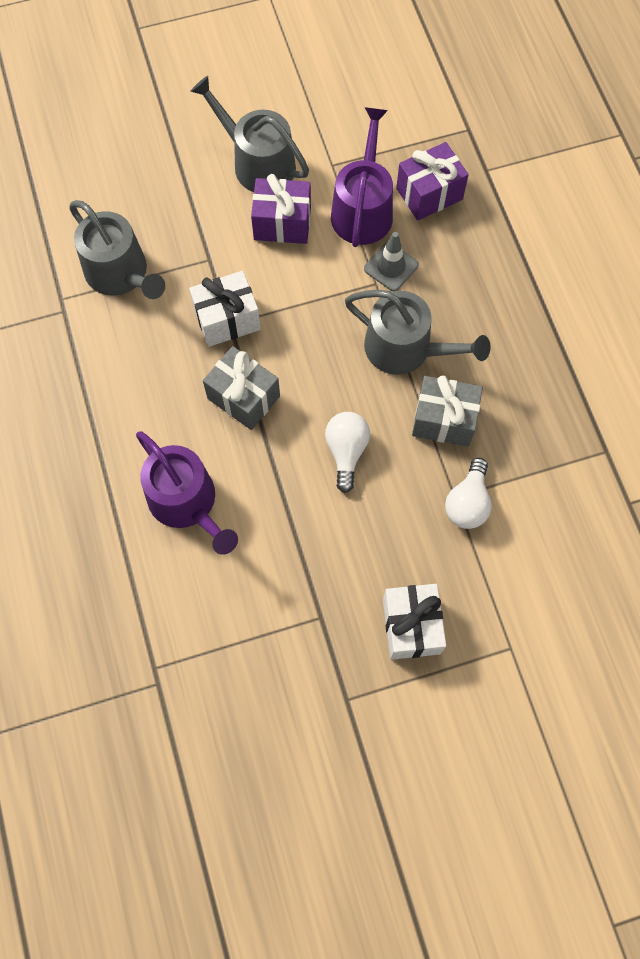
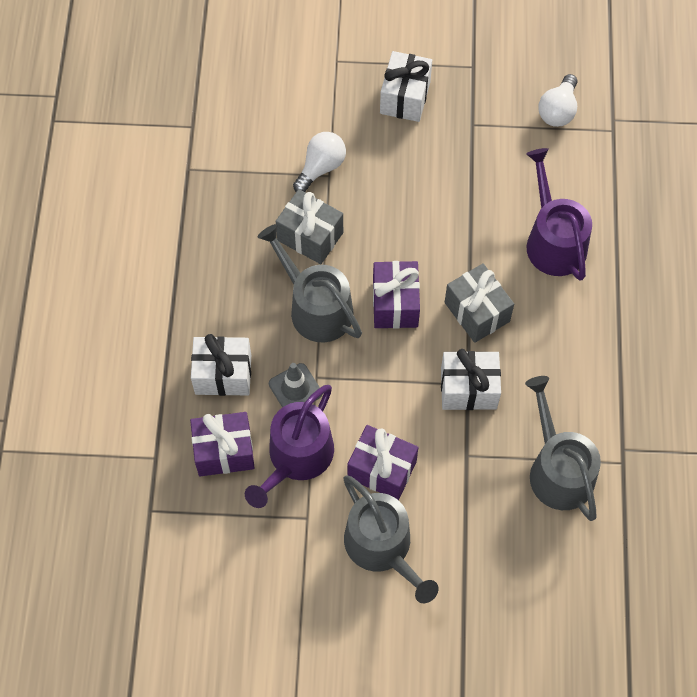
camera: 160 degrees left, 5 degrees down
white light bulb [325,412,370,493] -> white light bulb moved to [538,74,577,127]
none -> white gift [191,334,251,396]
none -> purple gift [373,261,420,329]

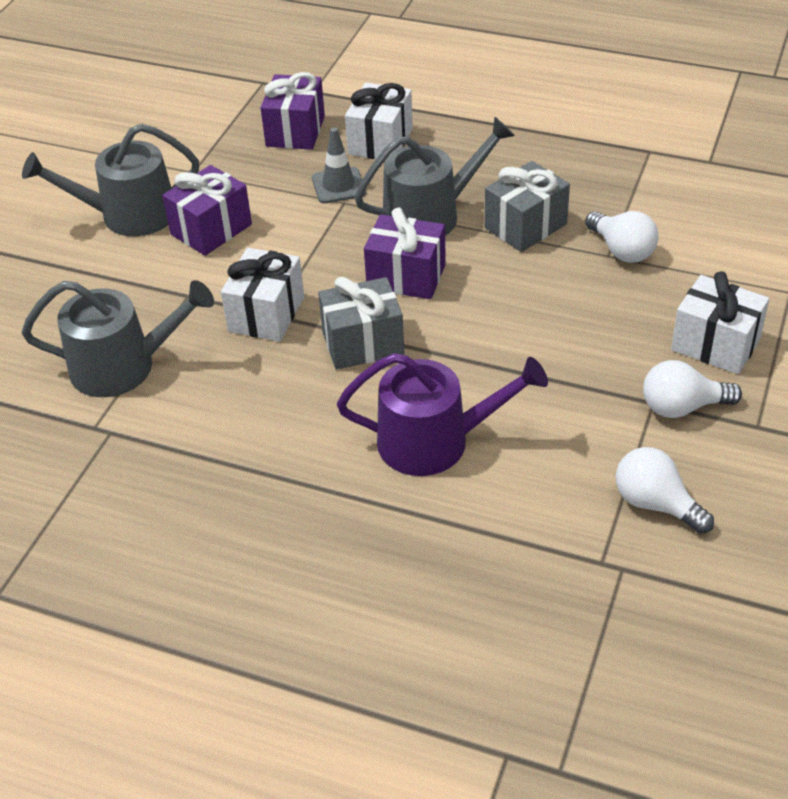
camera: 110 degrees right, 20 degrees down
purple watering can [245,385,334,508] -> none
none -> white light bulb [643,360,742,418]

